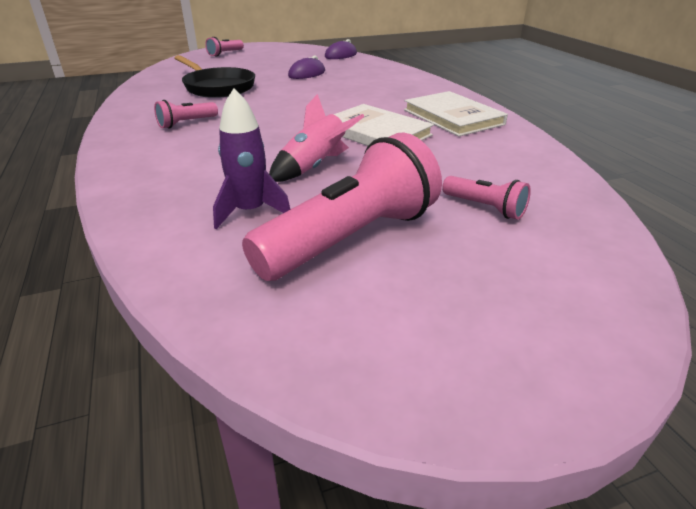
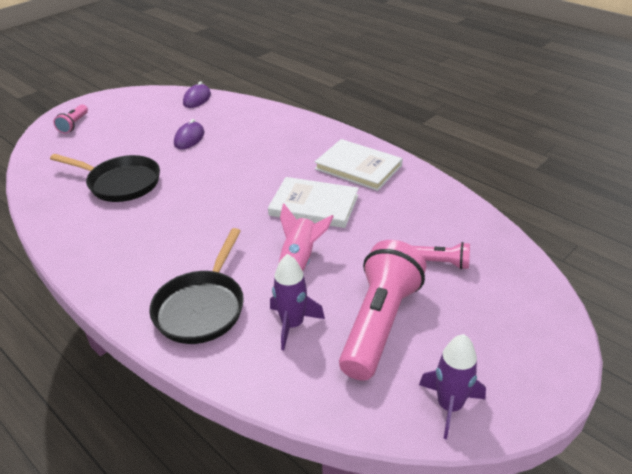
camera: 25 degrees left, 5 degrees up
pink flashlight [154,100,218,129] -> none
none -> black pan [149,228,244,344]
none -> purple rocket [419,334,486,439]

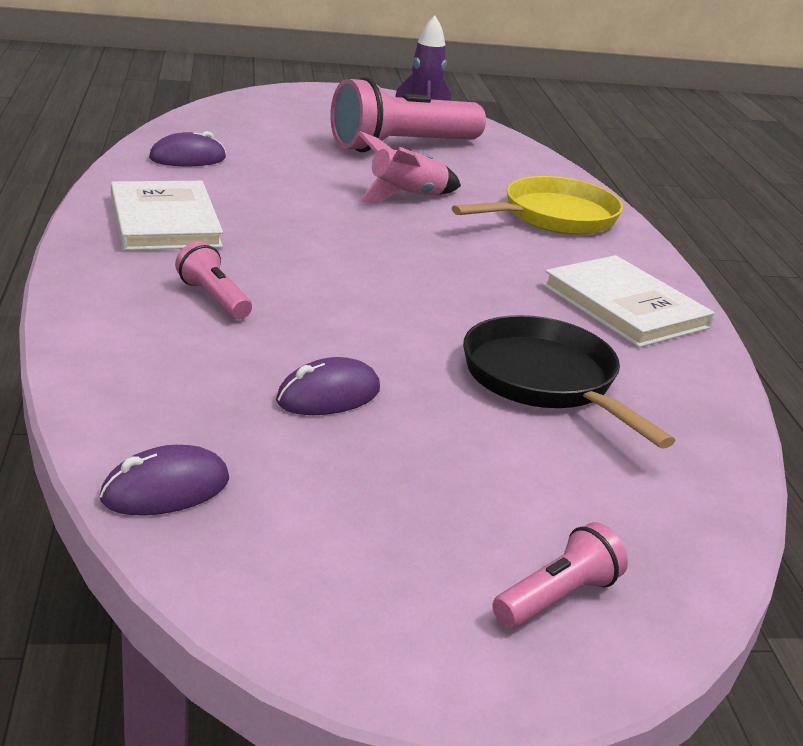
camera: 145 degrees left, 10 degrees down
black pan [149,228,244,344] -> yellow pan [452,176,623,235]
white book [268,177,359,228] -> white book moved to [543,255,715,348]
purple rocket [270,254,325,350] -> none
pink flashlight [413,242,470,269] -> pink flashlight moved to [175,241,252,320]
none -> purple mouse [149,131,226,166]

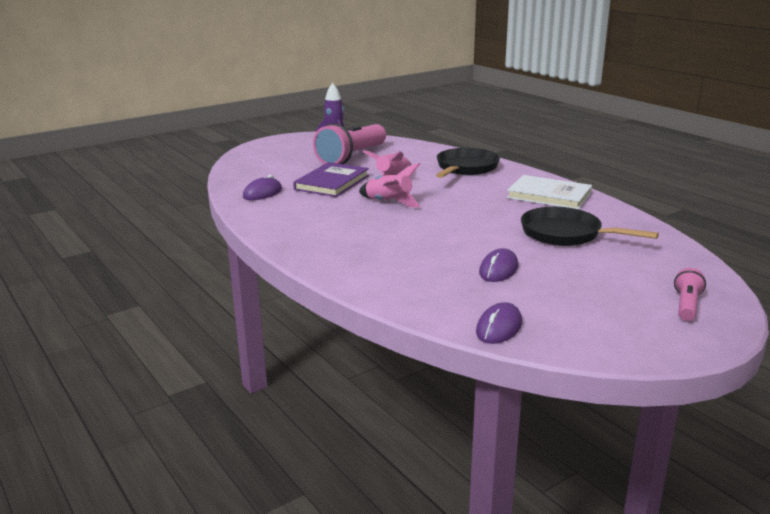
camera: 25 degrees left, 5 degrees down
white book [111,181,223,251] -> none
pink flashlight [175,241,252,320] -> none
yellow pan [452,176,623,235] -> black pan [436,148,500,178]
none -> purple book [293,162,369,197]
none -> pink rocket [359,163,421,207]

